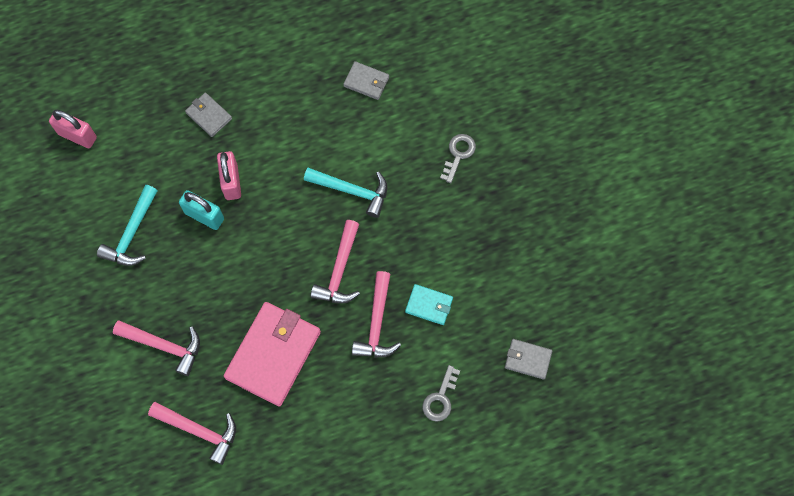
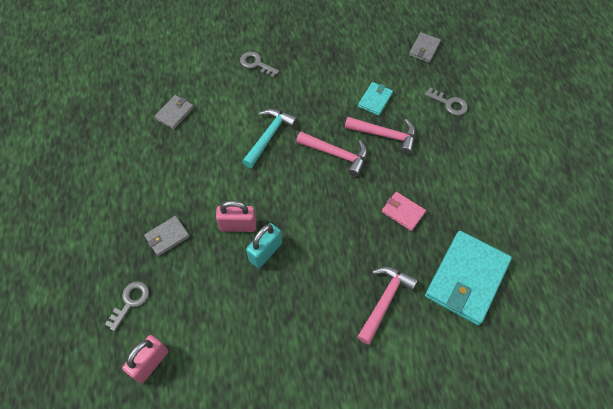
camera: 80 degrees left, 10 degrees down
turquoise hammer [97,185,158,266] -> none
pink hammer [148,402,236,465] -> turquoise wallet [425,231,512,325]
pink wallet [224,302,321,407] -> pink wallet [382,192,426,231], size x0.48
none -> grey key [105,281,149,331]

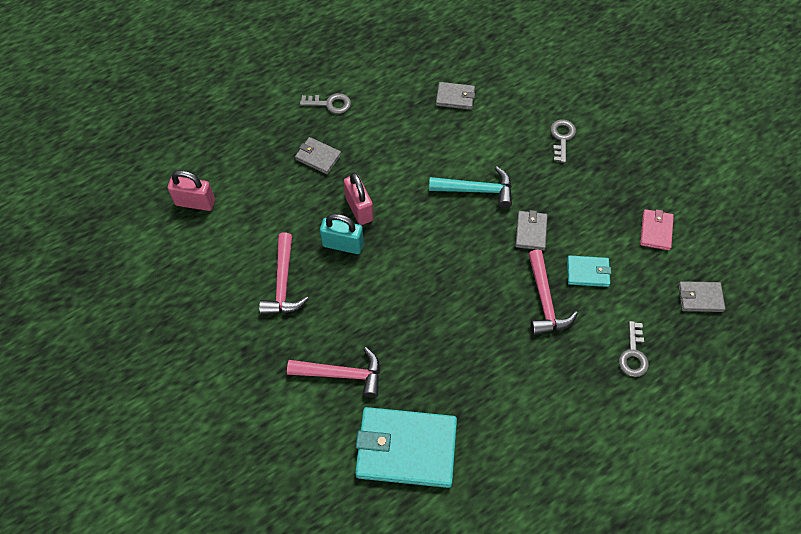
camera: 65 degrees right, 0 degrees up
grey key [105,281,149,331] -> grey key moved to [300,93,351,114]
pink hammer [296,132,367,177] -> pink hammer moved to [259,233,309,315]
pink wallet [382,192,426,231] -> pink wallet moved to [640,209,674,250]
none -> grey wallet [515,210,548,251]

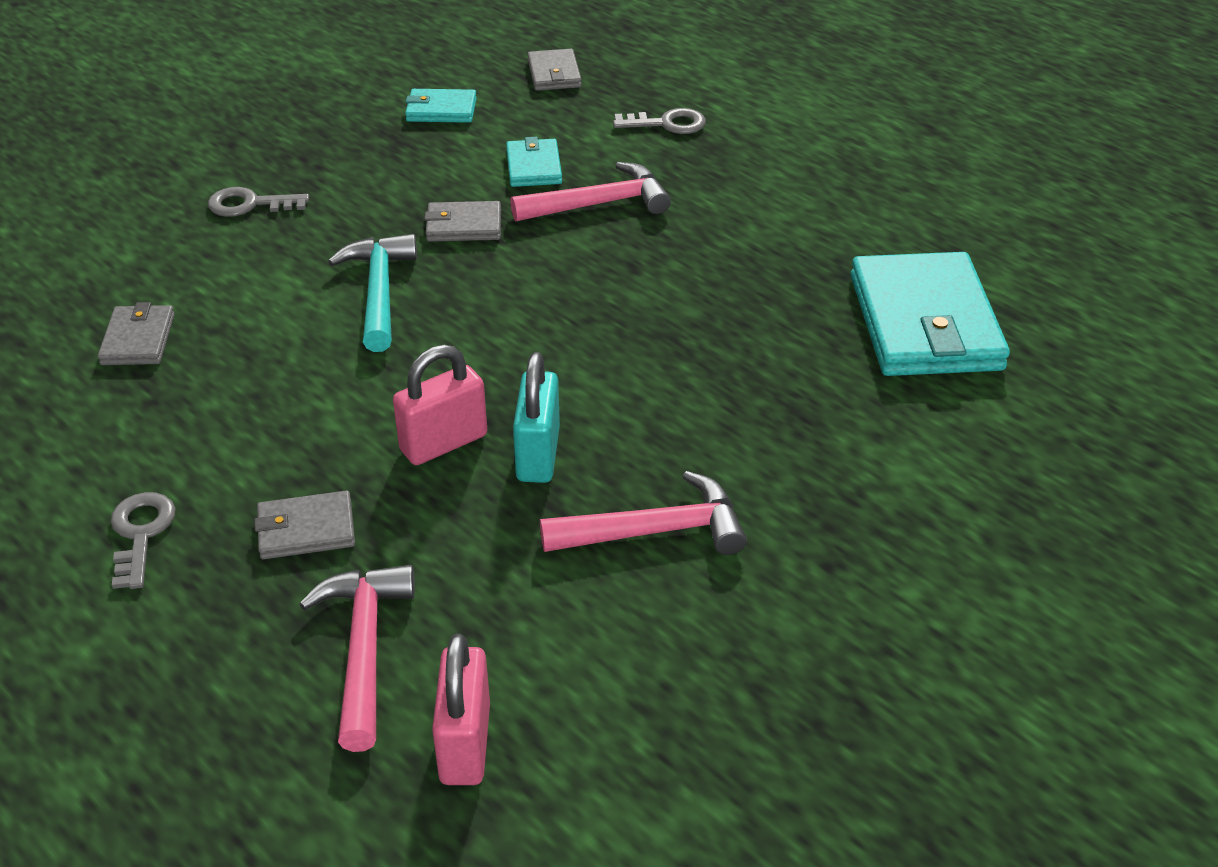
camera: 100 degrees left, 20 degrees down
pink hammer [287,347,380,398] -> pink hammer moved to [299,565,415,752]
grey wallet [295,137,342,174] -> grey wallet turned 60 degrees clockwise [254,491,355,559]
pink wallet [640,209,674,250] -> turquoise wallet [405,89,477,123]

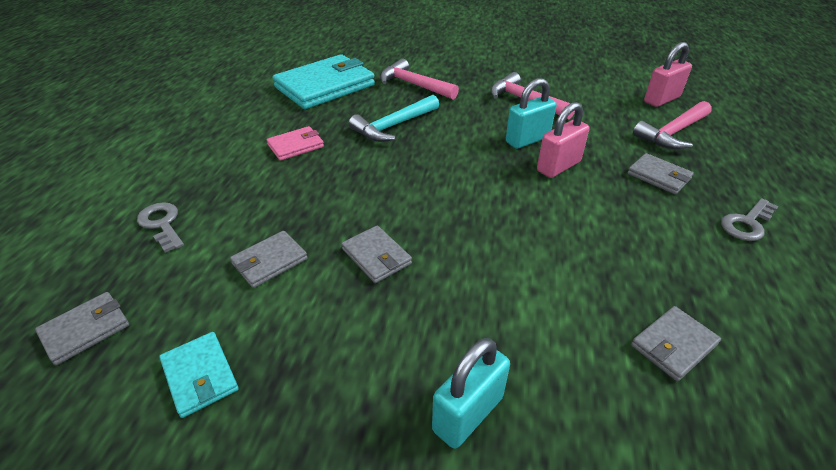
camera: 125 degrees left, 0 degrees up
grey key [208,187,309,217] -> turquoise padlock [432,338,510,449]
turquoise hammer [328,234,417,352] -> turquoise hammer moved to [349,95,439,142]
pink padlock [393,345,487,465] -> pink padlock turned 60 degrees counterclockwise [537,102,589,178]
turquoise wallet [506,137,562,187] -> grey wallet [230,231,308,288]
pink hammer [510,162,671,222] -> pink hammer moved to [380,58,459,99]
none -> pink wallet [267,126,324,161]

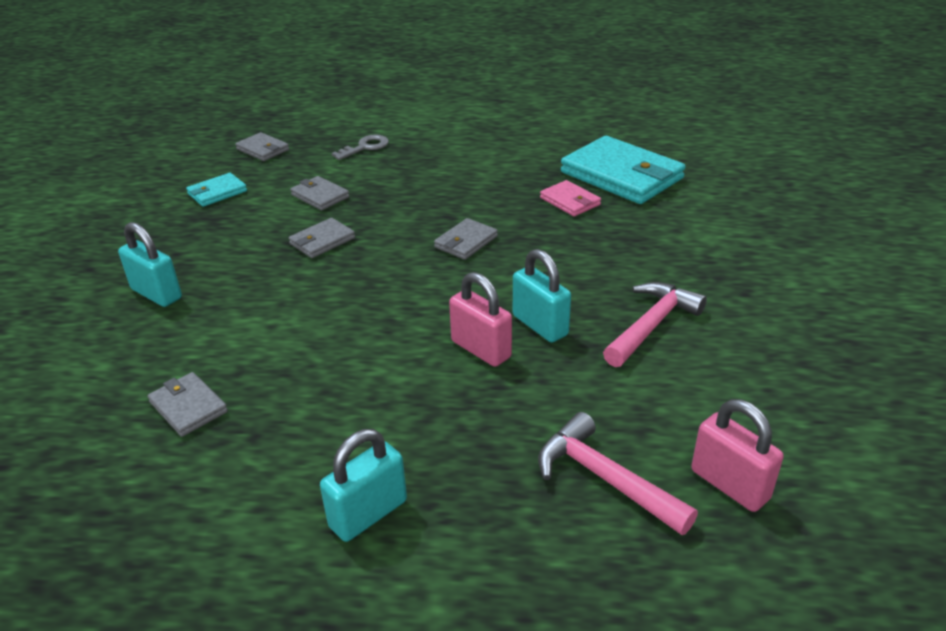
camera: 85 degrees right, 5 degrees down
pink wallet [267,126,324,161] -> pink wallet moved to [540,180,601,217]
turquoise hammer [349,95,439,142] -> none
pink hammer [380,58,459,99] -> none
grey wallet [627,153,694,195] -> grey wallet moved to [434,218,498,260]
grey key [721,198,779,241] -> turquoise padlock [320,429,407,542]

